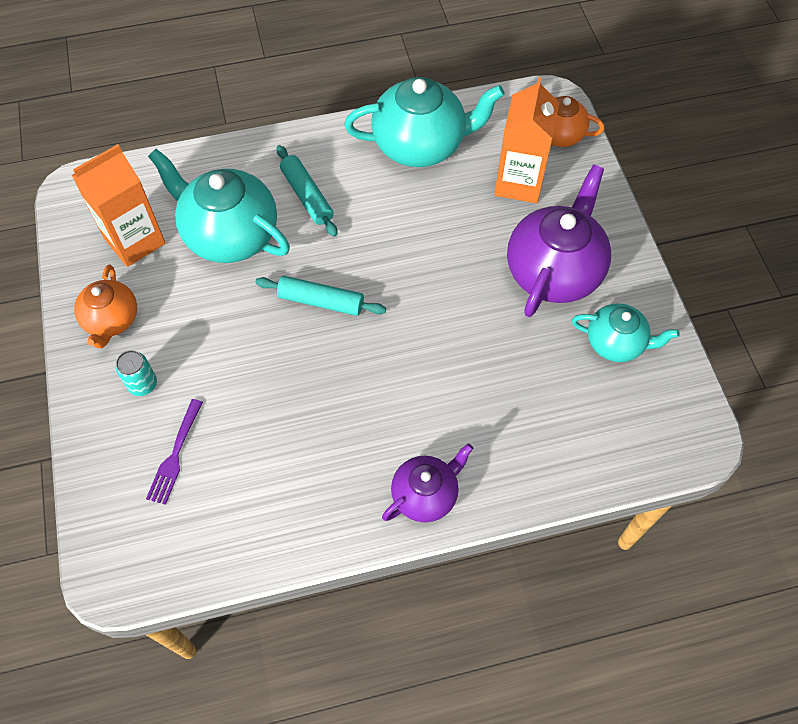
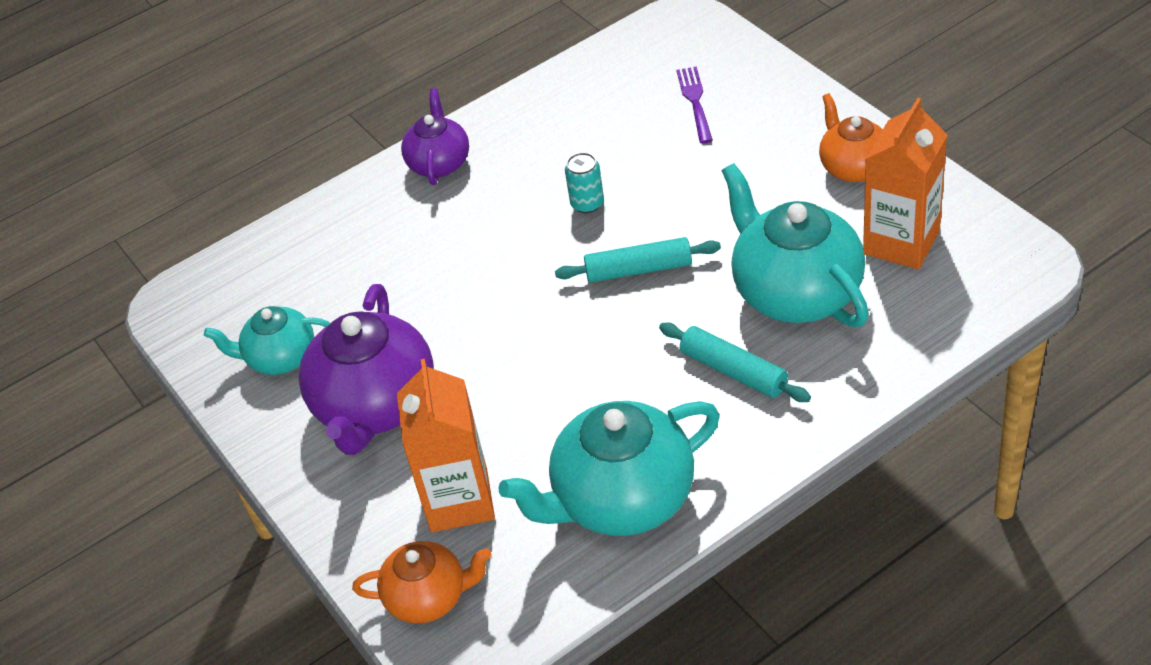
camera: 165 degrees right, 15 degrees down
turquoise can [116,350,157,396] -> turquoise can moved to [565,152,604,213]
turquoise teapot [148,149,290,263] -> turquoise teapot turned 135 degrees counterclockwise [722,163,869,327]
purple teapot [382,443,473,522] -> purple teapot turned 150 degrees clockwise [401,88,469,185]

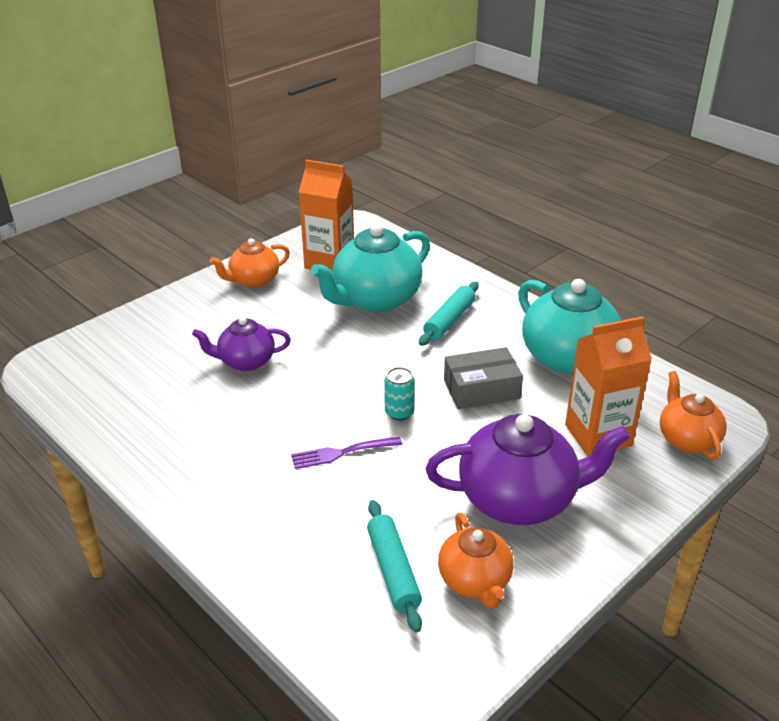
camera: 105 degrees left, 10 degrees down
turquoise teapot [204,306,330,375] -> orange teapot [438,513,514,608]
purple teapot [401,88,469,185] -> purple teapot moved to [192,317,291,371]
turquoise rolling pin [555,237,721,283] -> turquoise rolling pin moved to [367,500,422,632]
turquoise can [565,152,604,213] -> turquoise can moved to [384,367,415,420]
purple fork [676,66,713,144] -> purple fork moved to [291,436,402,469]
none -> grey box [444,347,523,409]

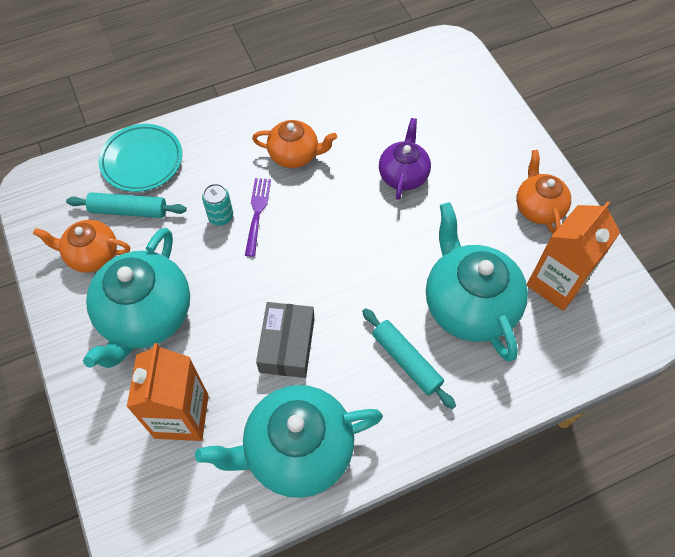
camera: 110 degrees right, 25 degrees up
turquoise can [384,367,415,420] -> turquoise can moved to [202,184,233,226]
purple teapot [426,414,630,525] -> turquoise teapot [83,228,190,368]
orange teapot [660,371,727,460] -> orange teapot moved to [252,120,337,168]
none -> turquoise plate [98,124,182,192]

